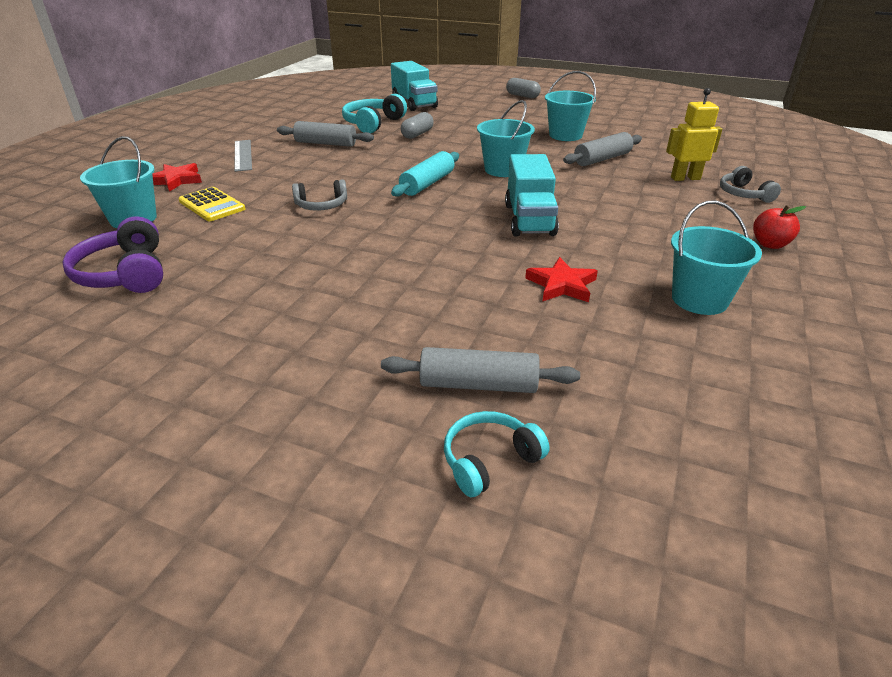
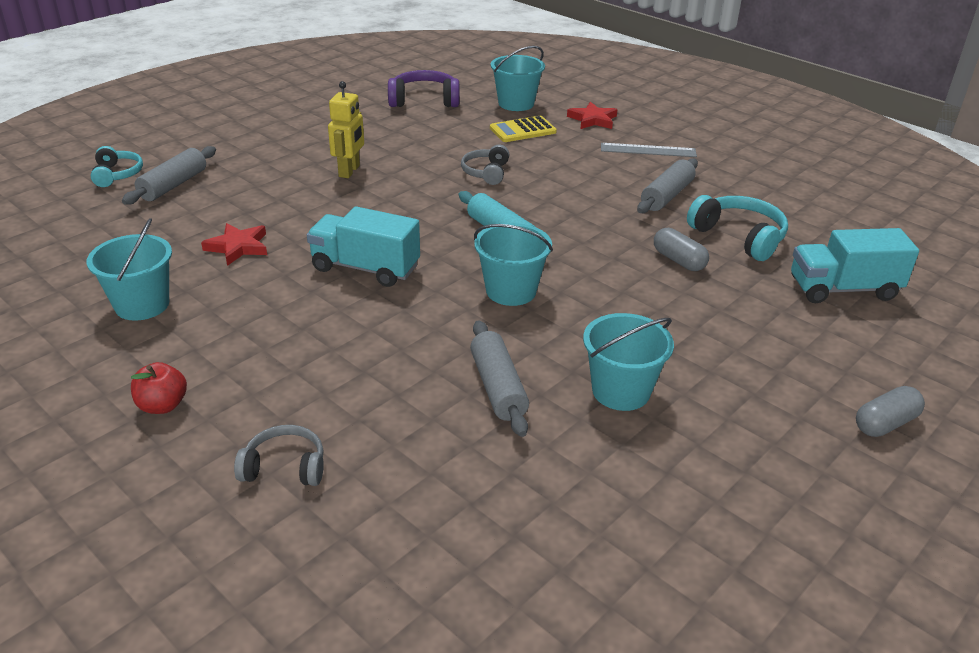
camera: 110 degrees right, 0 degrees up
yellow robot [666,88,722,181] -> yellow robot moved to [328,81,364,178]

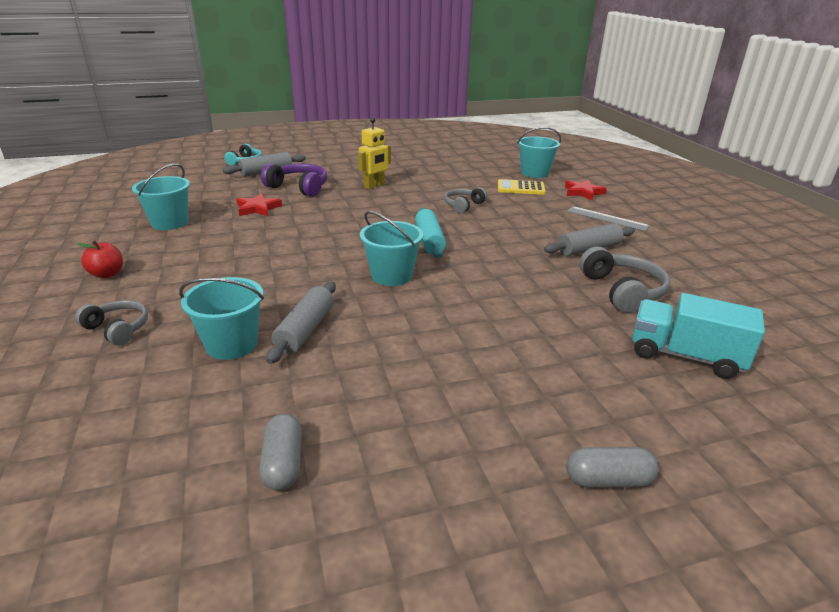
camera: 30 degrees right, 5 degrees down
turquoise truck [307,206,420,287] -> none
purple headphones [388,70,460,107] -> purple headphones moved to [261,163,327,197]
turquoise bucket [583,313,674,411] -> turquoise bucket moved to [179,277,264,360]
grey capsule [654,228,709,271] -> grey capsule moved to [259,414,302,491]
turquoise headphones [687,195,788,261] -> grey headphones [580,247,670,313]

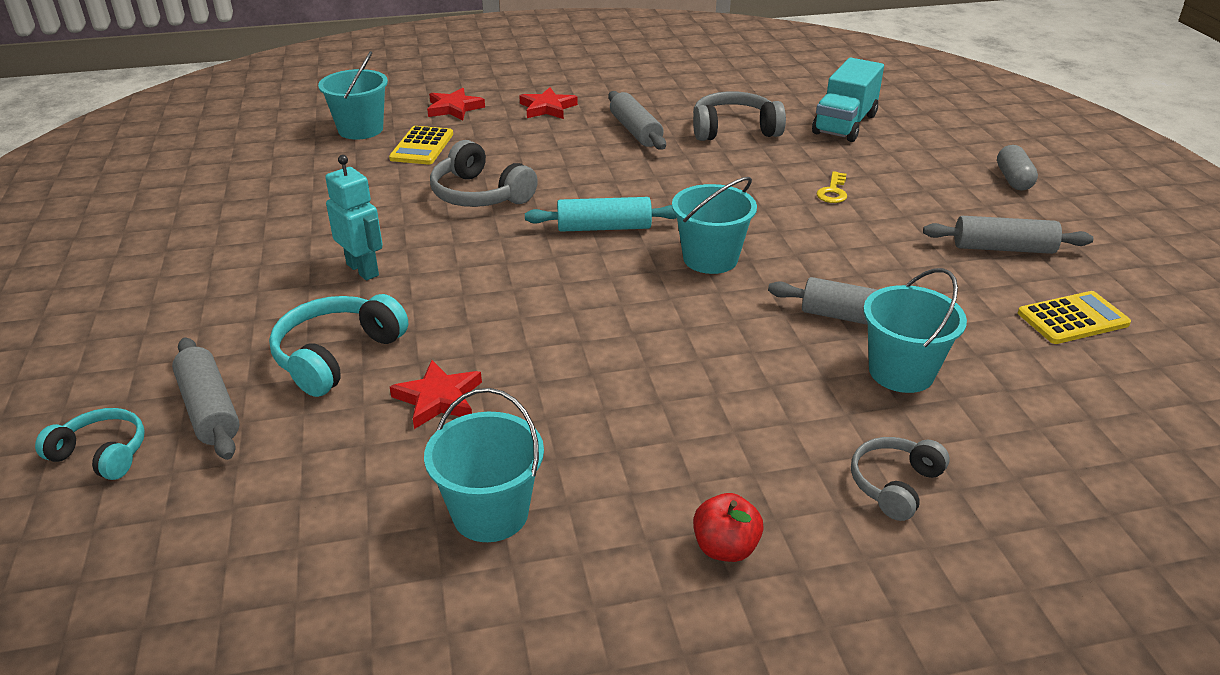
camera: 85 degrees left, 5 degrees up
grey capsule [259,414,302,491] -> yellow calculator [1018,291,1131,344]
purple headphones [261,163,327,197] -> turquoise headphones [269,294,408,397]
yellow robot [358,118,391,190] -> turquoise robot [325,155,383,280]
grey headphones [444,187,487,213] -> grey headphones [430,140,538,207], size x1.55
grey ruler [567,206,650,231] -> red star [519,87,578,119]
none -> yellow key [817,171,847,203]
none -> grey rolling pin [923,216,1093,254]

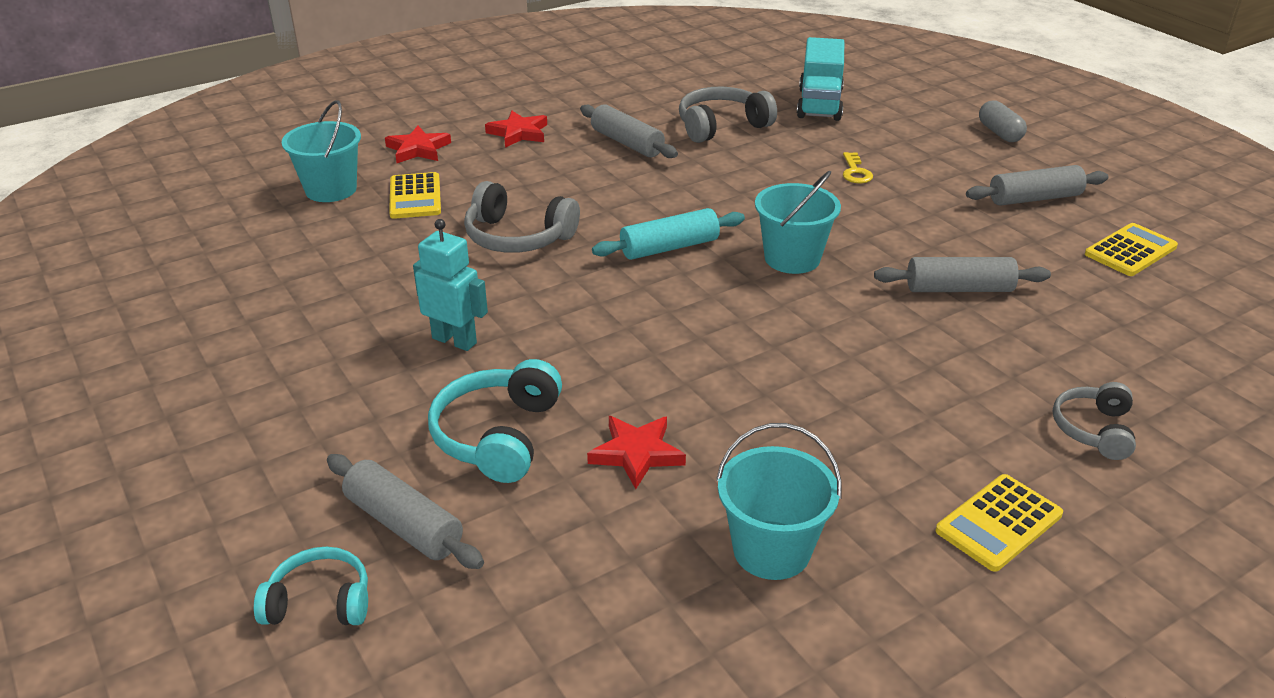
camera: 20 degrees left, 0 degrees up
red apple [693,493,764,562] -> yellow calculator [936,474,1063,572]
turquoise bucket [863,268,967,393] -> none

